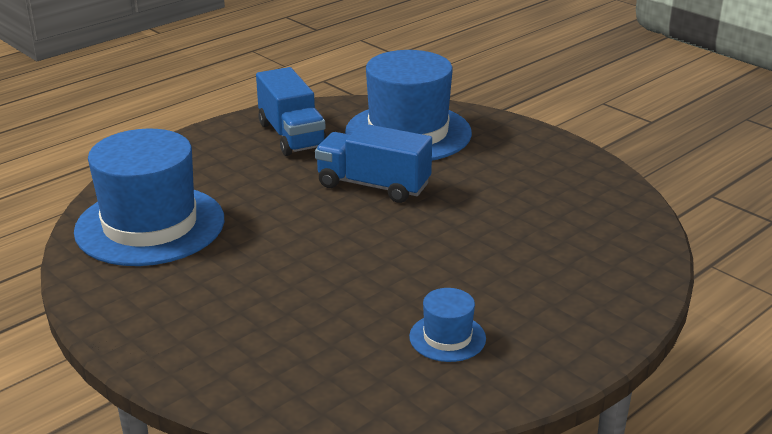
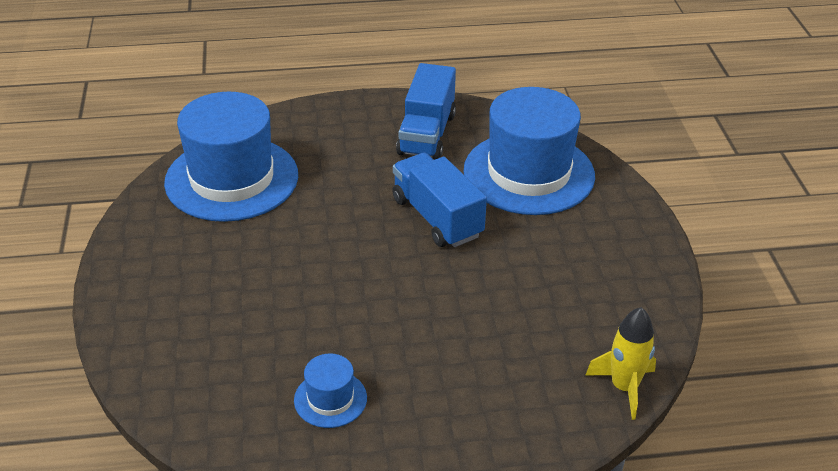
camera: 35 degrees right, 10 degrees up
none -> yellow rocket [585,307,656,420]

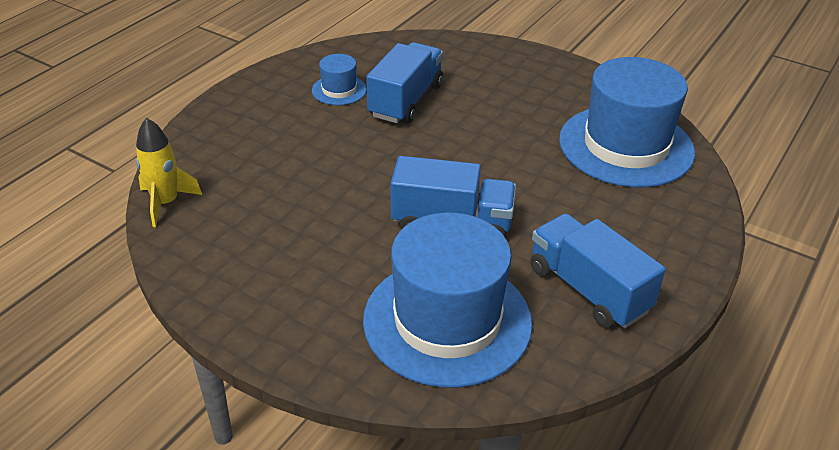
camera: 130 degrees right, 0 degrees up
none -> blue truck [366,42,443,123]

